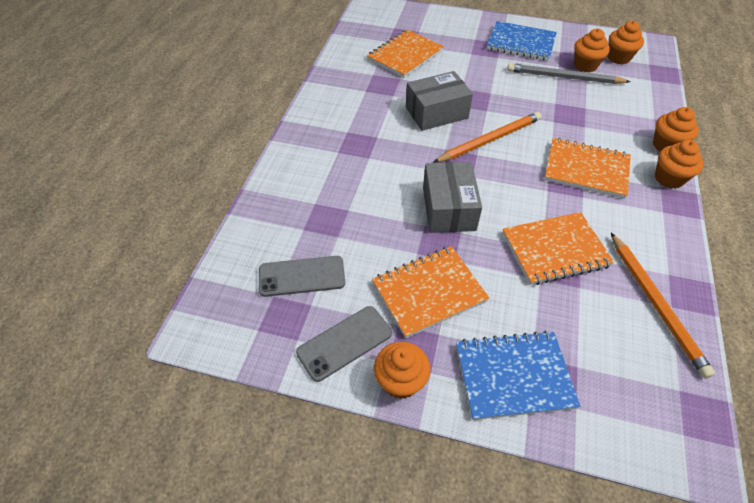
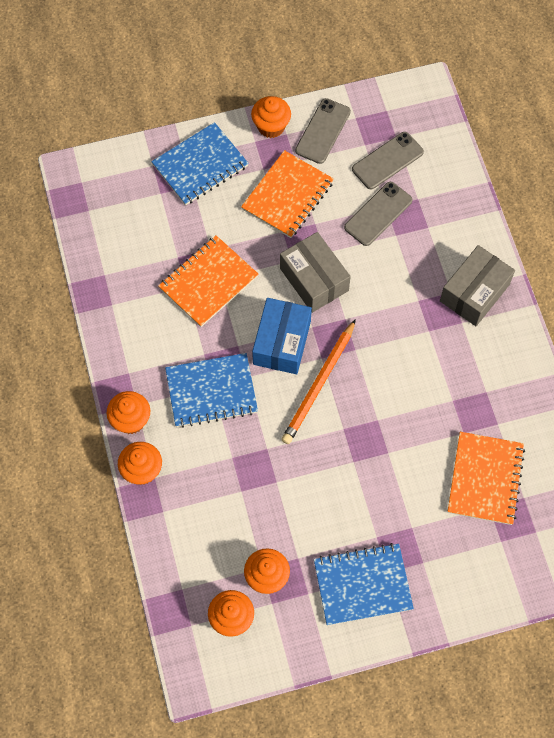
camera: 150 degrees right, 15 degrees up
grey box [406,71,473,131] -> grey box moved to [440,245,515,326]
grey pencil [507,63,631,84] -> none
orange notebook [544,138,631,199] -> blue notebook [165,353,258,428]
orange pencil [611,233,715,379] -> none
none -> blue box [252,298,312,374]
none -> grey phone [344,182,413,246]

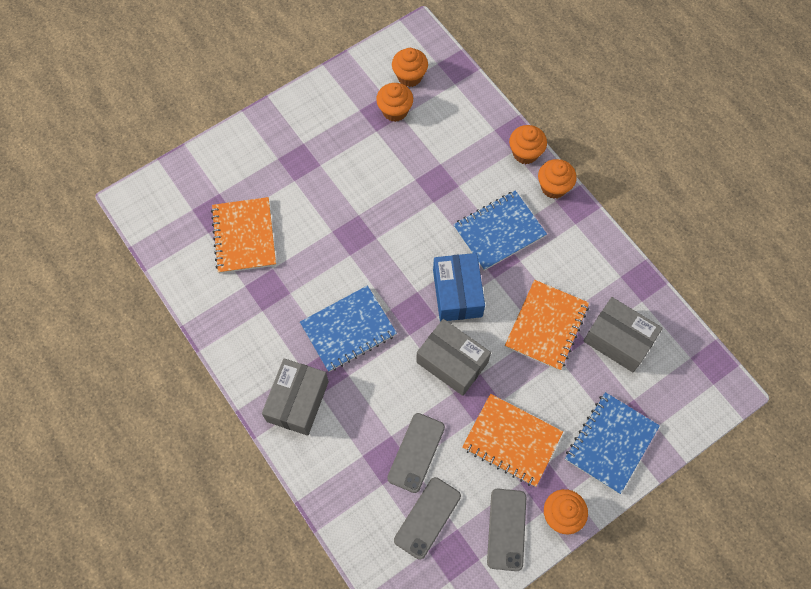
camera: 160 degrees right, 0 degrees up
orange notebook [241,150,334,238] -> orange notebook turned 75 degrees counterclockwise [462,394,563,487]
orange pencil [281,319,356,444] -> none
blue notebook [314,543,414,625] -> blue notebook moved to [300,285,397,372]
none -> grey box [584,297,663,372]

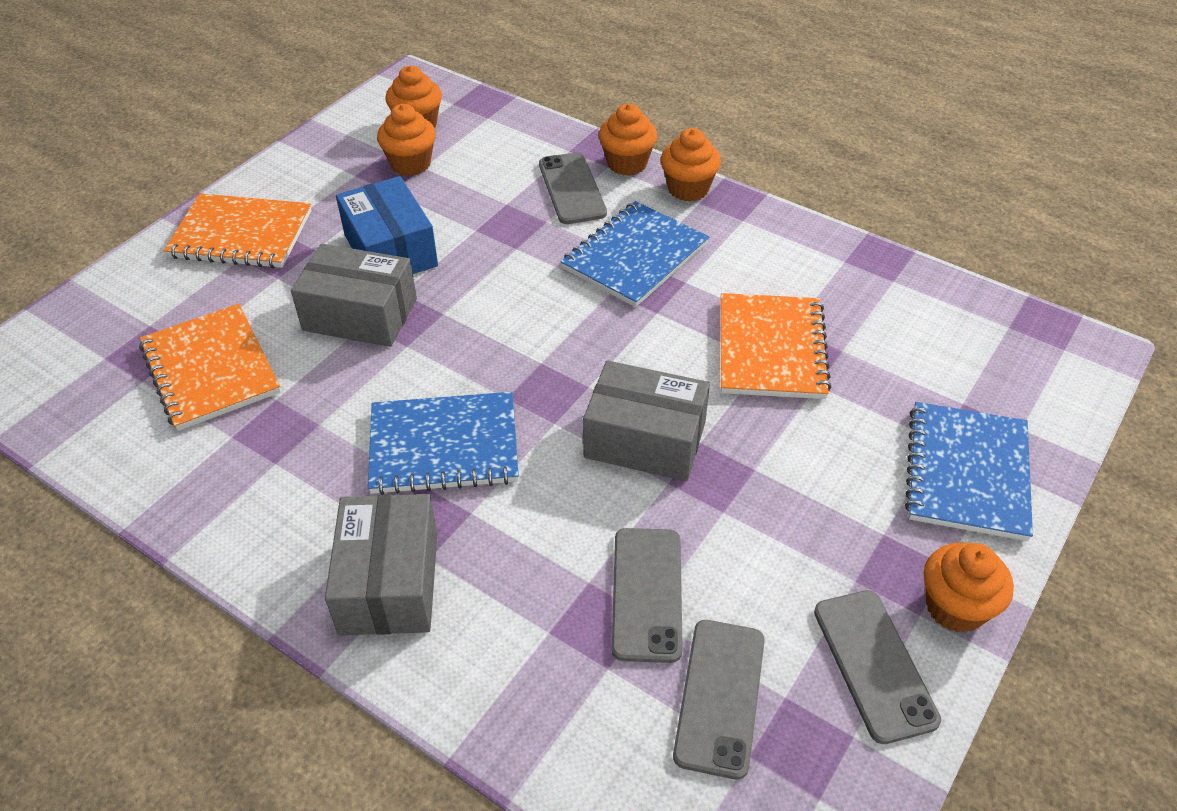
camera: 20 degrees left, 20 degrees down
blue notebook [300,285,397,372] -> blue notebook turned 45 degrees clockwise [368,392,519,495]
blue box [433,253,485,322] -> blue box moved to [336,176,438,274]
orange notebook [462,394,563,487] -> orange notebook moved to [163,193,312,268]
grey box [584,297,663,372] -> grey box moved to [291,244,417,347]
none -> grey phone [539,152,607,224]

